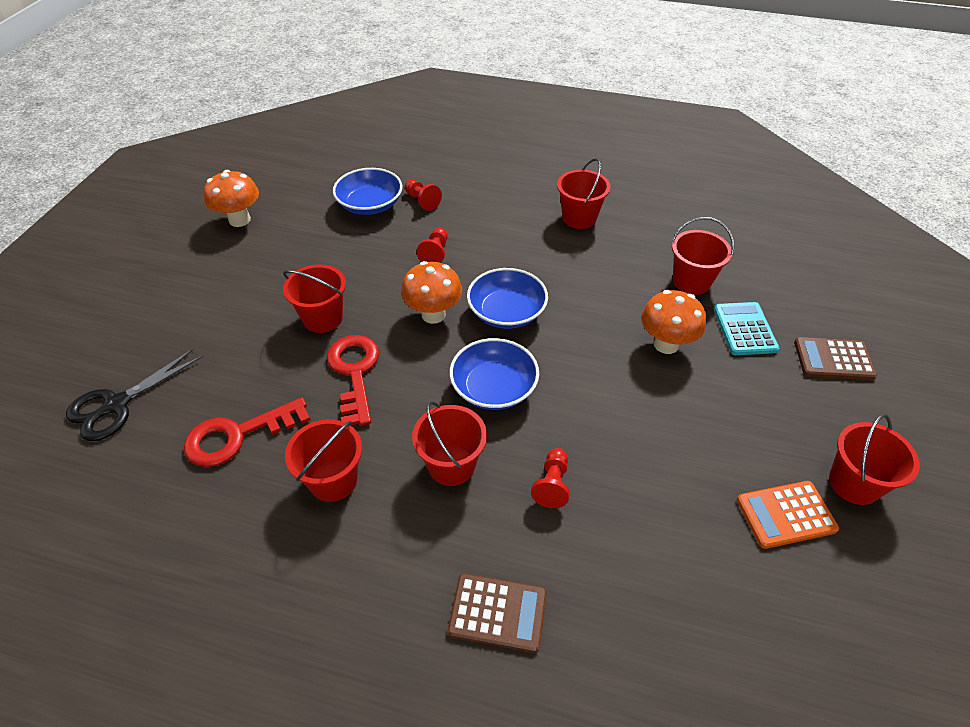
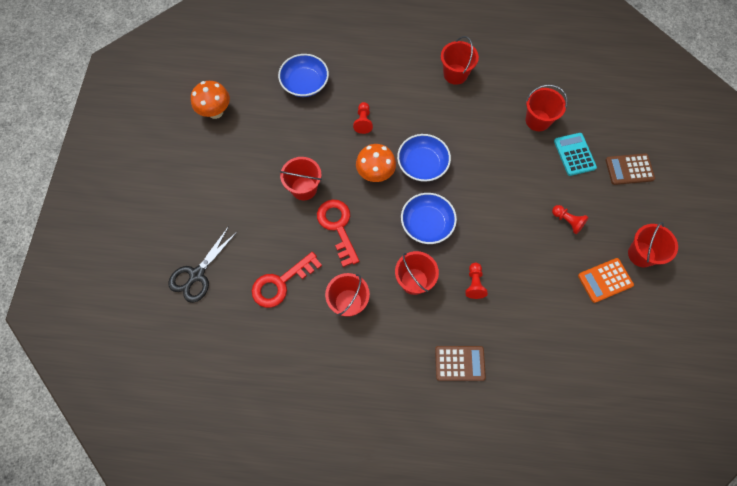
camera: 10 degrees left, 20 degrees up
red pawn [405,180,442,211] -> red pawn moved to [552,205,589,234]
orange mushroom [641,290,706,354] -> none

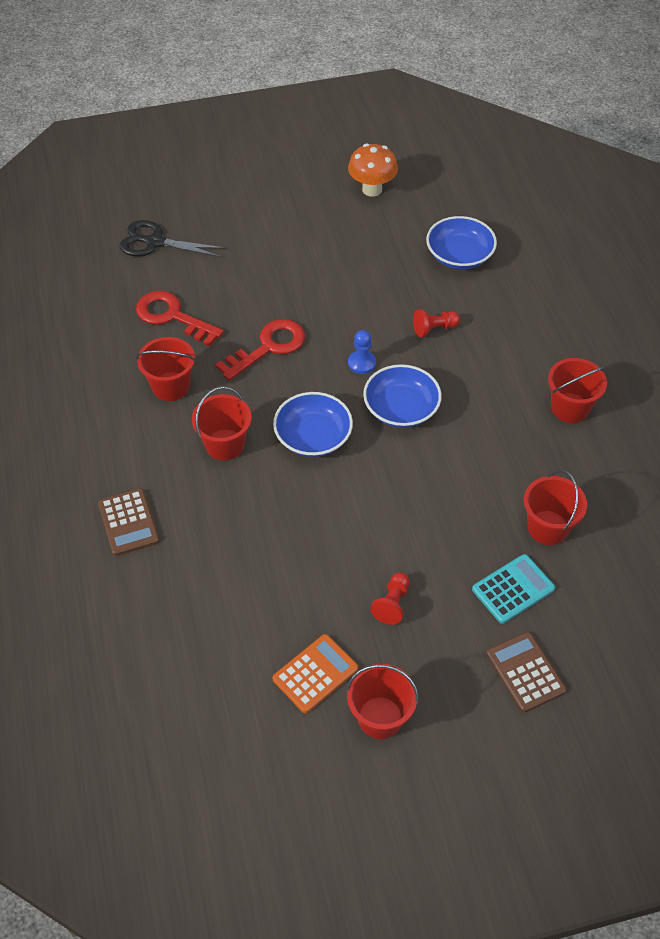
camera: 70 degrees right, 15 degrees down
red bucket [280,157,322,201] -> none
orange mushroom [356,144,396,182] -> blue pawn [348,330,376,374]
red pawn [465,263,488,299] -> none
orange calculator [578,258,634,303] -> orange calculator turned 90 degrees clockwise [272,634,358,713]

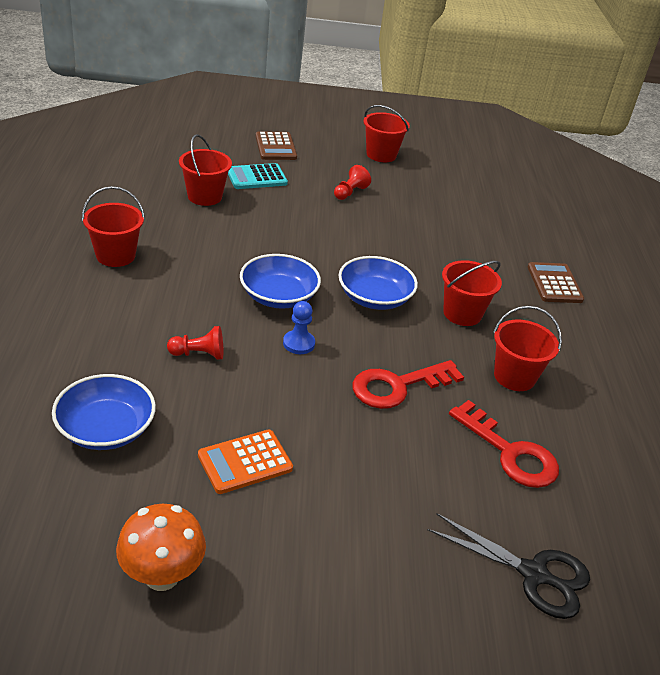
camera: 170 degrees left, 15 degrees down
orange calculator [272,634,358,713] -> orange calculator moved to [198,430,293,494]

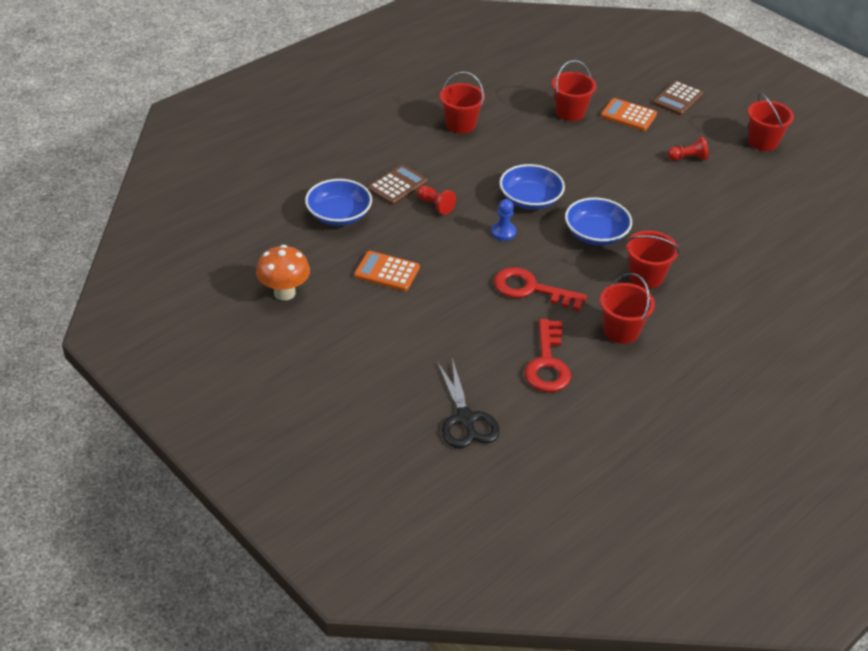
camera: 50 degrees right, 5 degrees up
turquoise calculator [228,163,288,189] -> orange calculator [601,98,657,131]
brown calculator [528,262,584,303] -> brown calculator moved to [367,164,428,205]

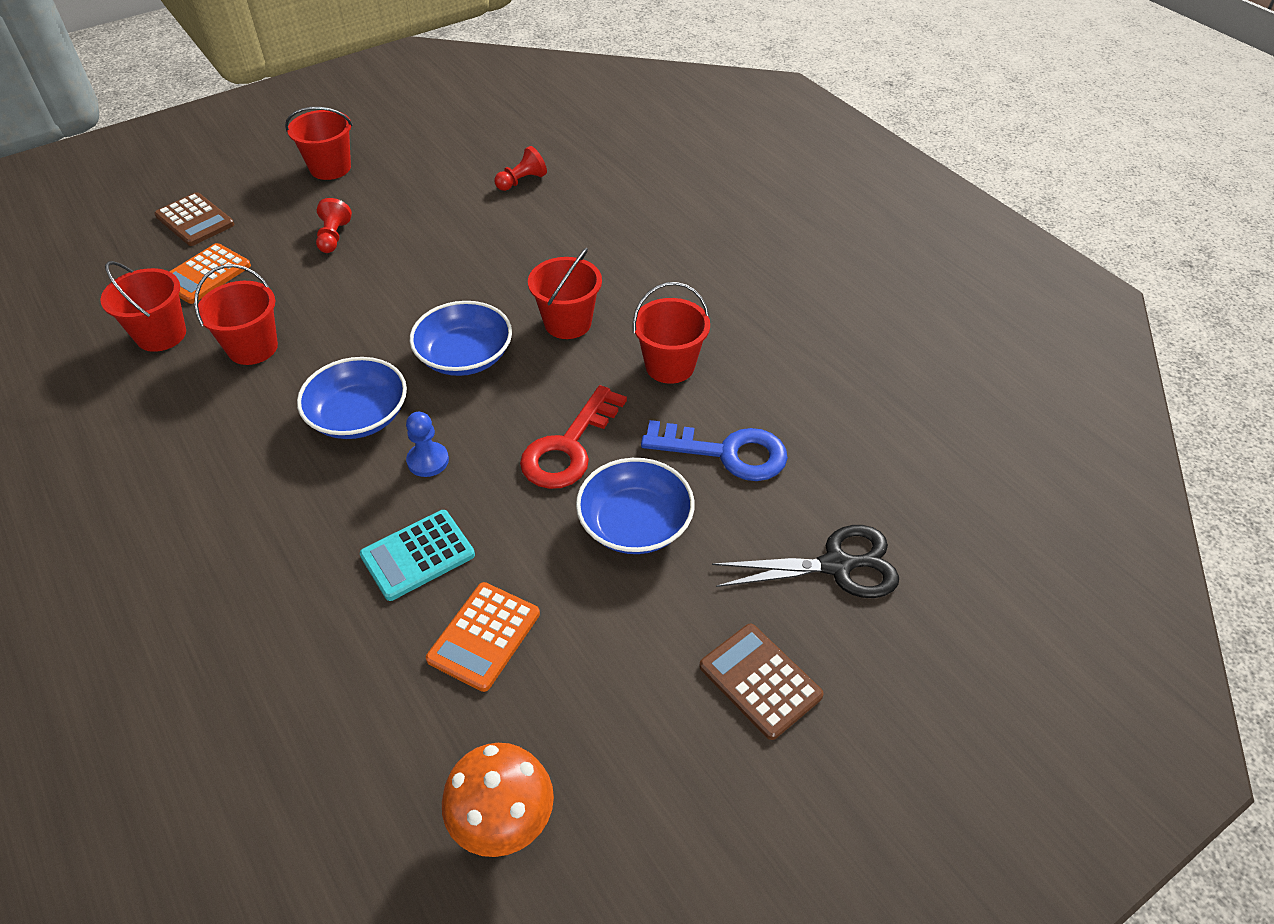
camera: 80 degrees left, 5 degrees up
blue bowl [305,179,372,226] -> blue bowl moved to [576,458,695,554]
brown calculator [367,164,428,205] -> brown calculator moved to [699,624,824,740]
red pawn [417,186,456,215] -> red pawn moved to [494,146,547,191]
red bucket [440,71,485,134] -> red bucket moved to [194,264,278,365]
red key [525,319,571,392] -> blue key [641,420,788,481]
none -> turquoise calculator [360,510,475,601]

